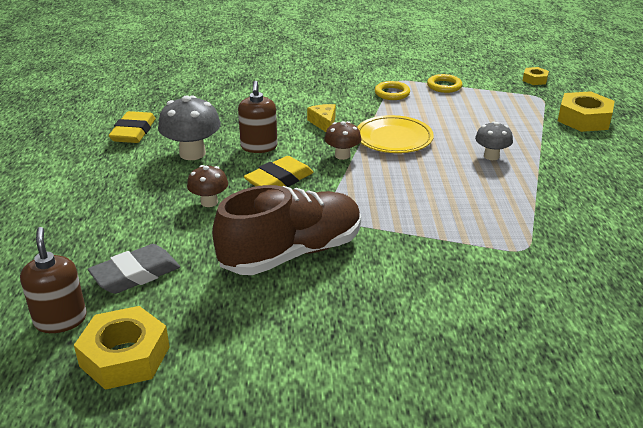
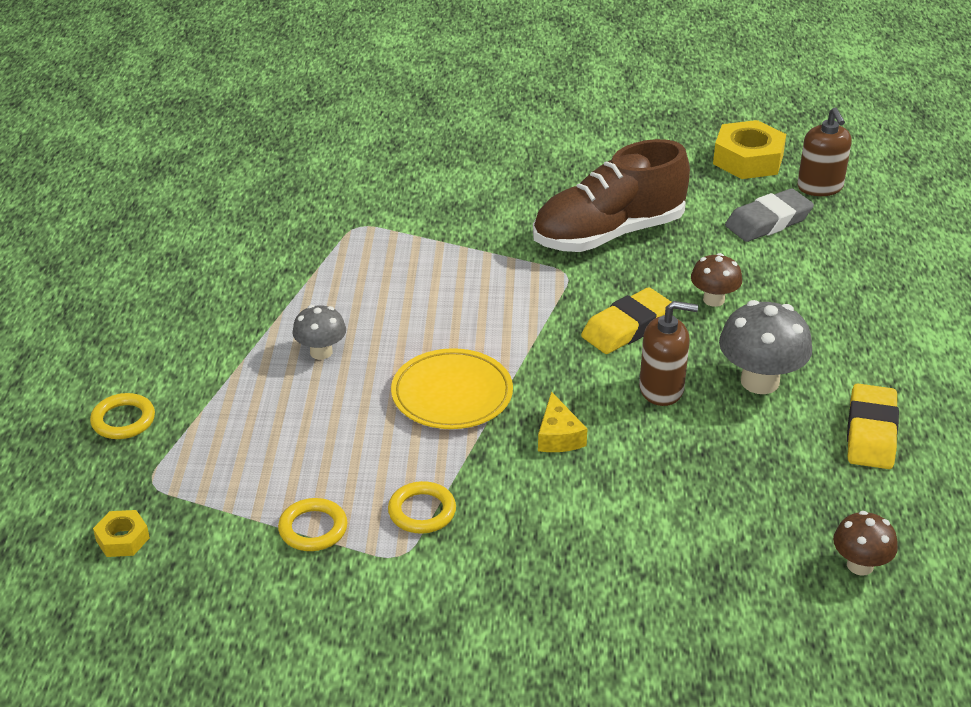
camera: 175 degrees left, 5 degrees up
brown soap dispenser [238,81,277,153] -> brown soap dispenser turned 90 degrees clockwise [639,301,698,406]
brown mushroom [325,121,361,160] -> brown mushroom moved to [833,511,898,576]
yellow nut [558,91,615,132] -> yellow ring [90,393,155,439]

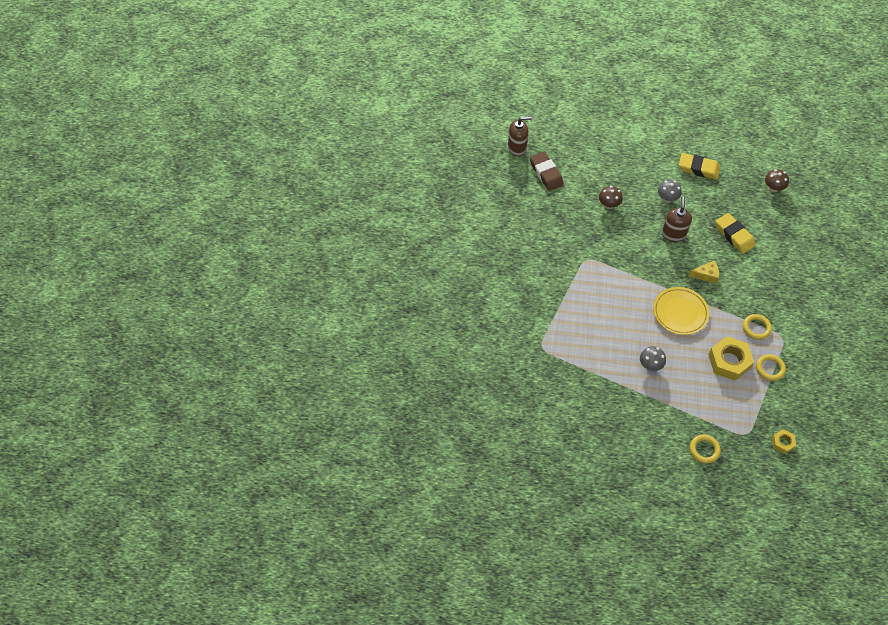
camera: 85 degrees left, 20 degrees up
brown shoe [533,139,690,252] -> none
yellow eraser [581,287,671,354] -> yellow eraser moved to [716,213,756,254]
yellow nut [713,120,786,179] -> yellow nut moved to [708,336,754,381]
grey mushroom [719,300,812,394] -> grey mushroom [658,180,682,203], size x0.60
grey eraser [725,188,814,242] -> brown eraser [530,152,564,191]

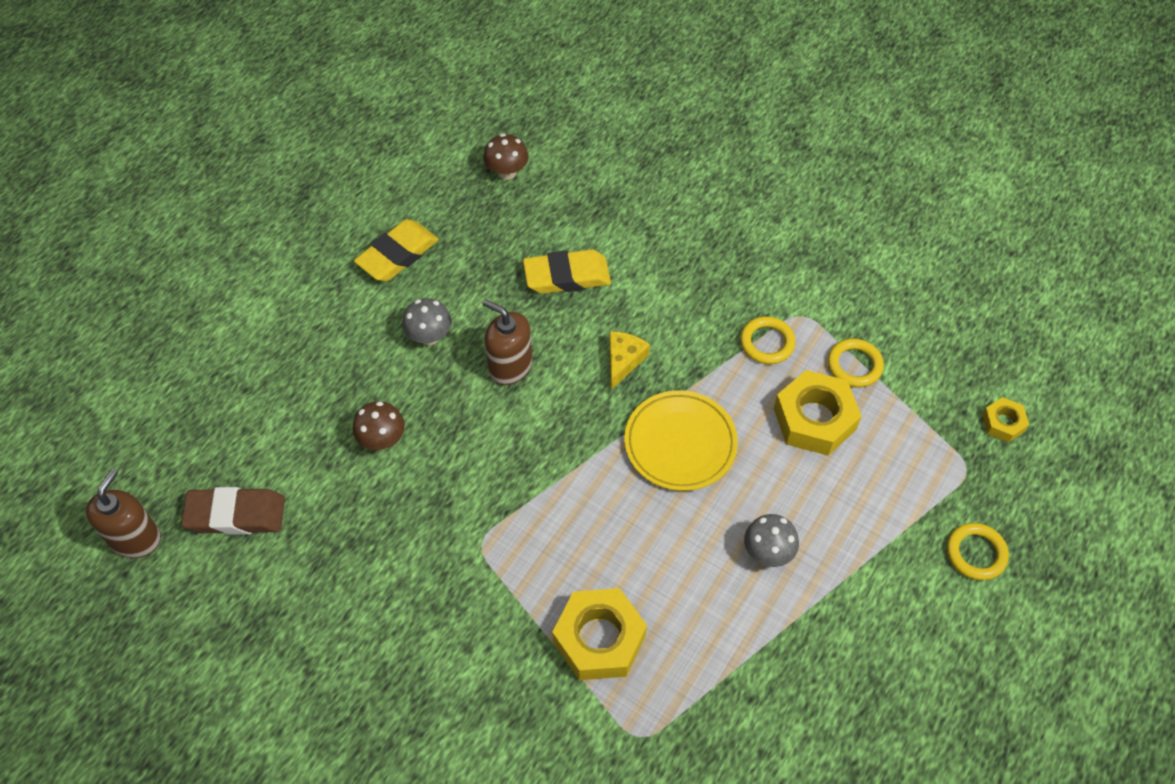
camera: 65 degrees left, 0 degrees up
none -> yellow nut [552,588,647,680]

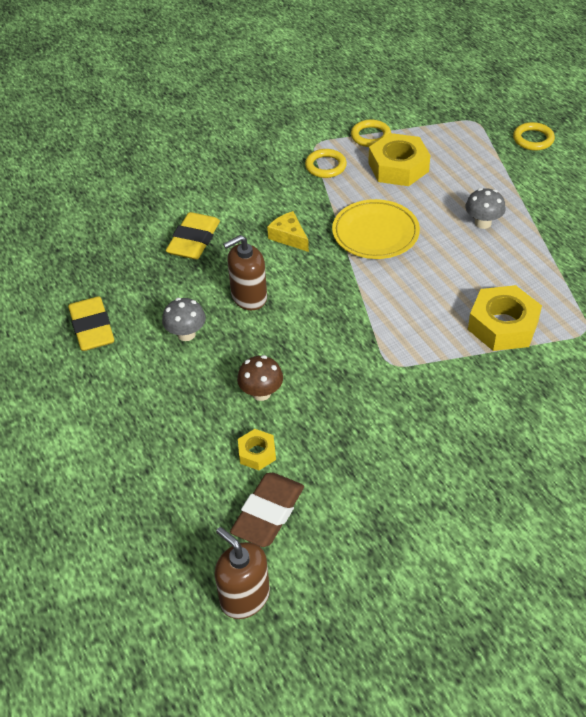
camera: 60 degrees left, 10 degrees down
brown mushroom [483,133,528,180] -> none
yellow nut [982,397,1029,442] -> yellow nut moved to [238,429,276,470]

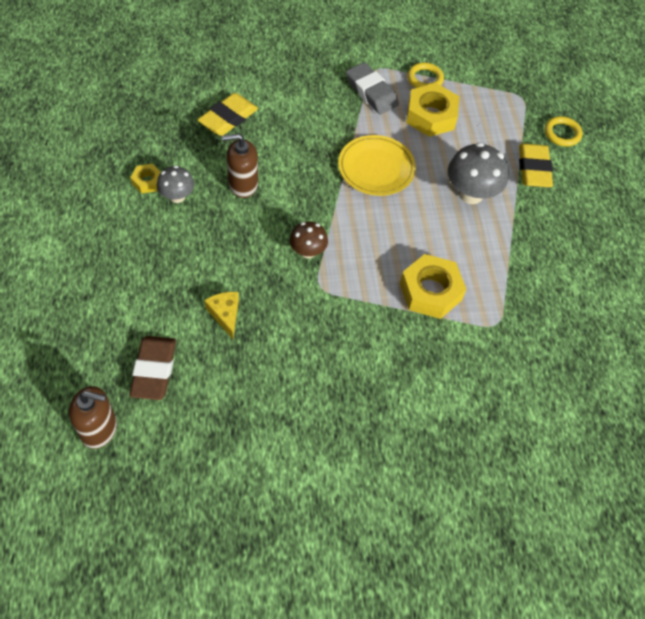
camera: 15 degrees right, 10 degrees up
yellow eraser [68,296,114,351] -> yellow eraser moved to [519,143,553,187]
brown soap dispenser [215,527,270,619] -> brown soap dispenser turned 120 degrees clockwise [69,386,117,449]
brown eraser [230,473,304,547] -> brown eraser turned 45 degrees counterclockwise [129,336,176,400]
brown mushroom [237,355,283,401] -> brown mushroom moved to [290,221,328,259]
yellow nut [238,429,276,470] -> yellow nut moved to [130,164,161,194]
yellow cheese [267,211,309,252] -> yellow cheese moved to [204,292,239,339]
yellow ring [305,149,347,178] -> grey eraser [346,62,399,115]
grey mushroom [465,188,506,229] -> grey mushroom [448,142,509,204], size x1.66

